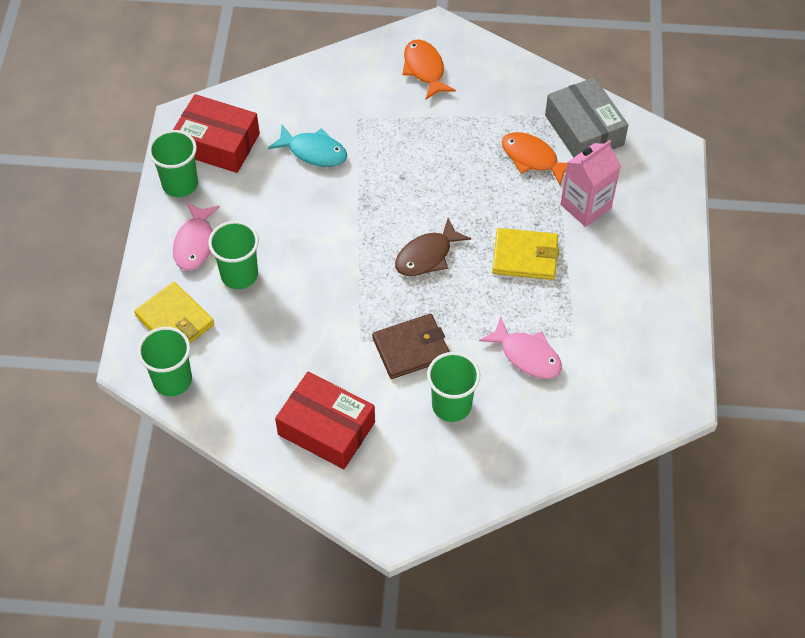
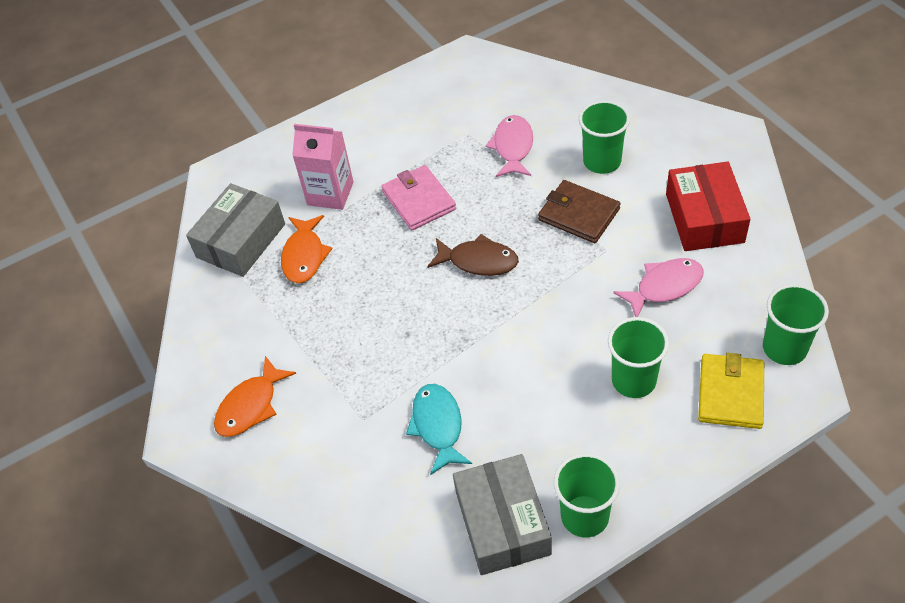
camera: 120 degrees left, 5 degrees down
red box [173,94,260,173] -> grey box [453,454,552,575]
pink fish [173,203,220,271] -> pink fish moved to [613,258,704,317]
yellow wallet [492,228,559,280] -> pink wallet [381,165,456,231]

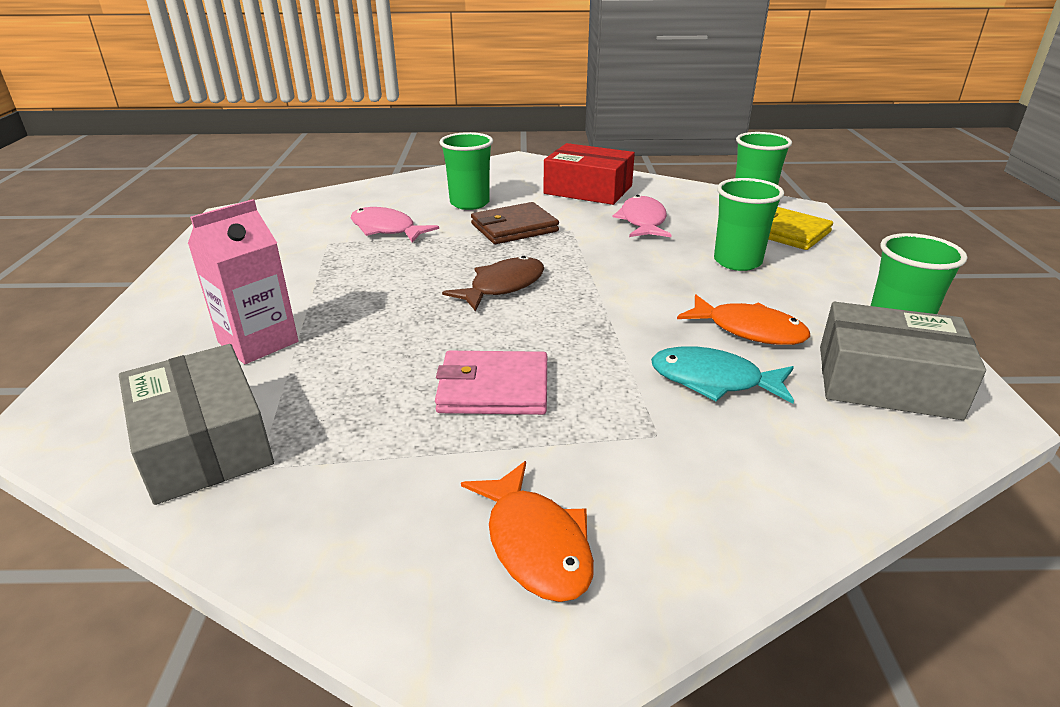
camera: 65 degrees left, 20 degrees down
orange fish [281,215,333,283] -> orange fish moved to [677,295,810,345]
pink wallet [381,165,456,231] -> pink wallet moved to [435,351,547,415]

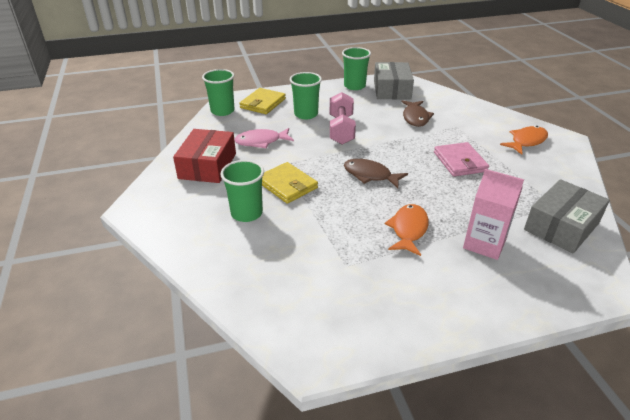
camera: 105 degrees left, 5 degrees up
pink fish [351,207,439,243] -> none
brown wallet [471,202,559,244] -> yellow wallet [262,162,318,204]
turquoise fish [651,346,794,404] -> brown fish [402,100,434,127]
orange fish [677,295,810,345] -> orange fish moved to [385,204,429,256]
none -> pink dumbbell [330,92,356,144]

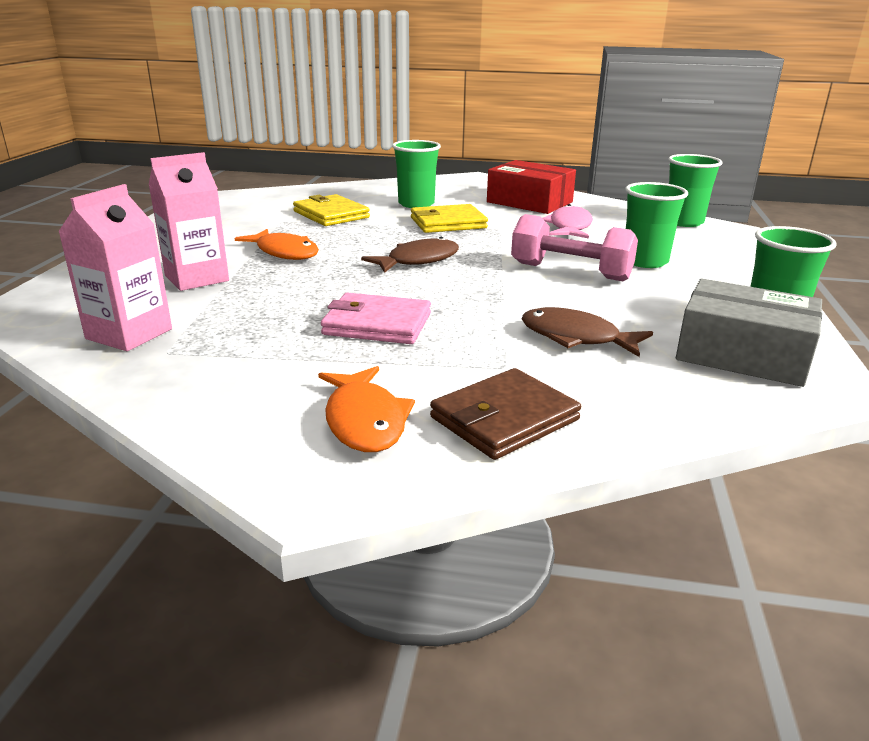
camera: 115 degrees right, 10 degrees down
yellow wallet [239,88,286,114] -> yellow wallet moved to [293,194,370,226]
grey box [524,179,610,253] -> pink carton [58,184,172,351]
none -> brown wallet [430,368,581,460]

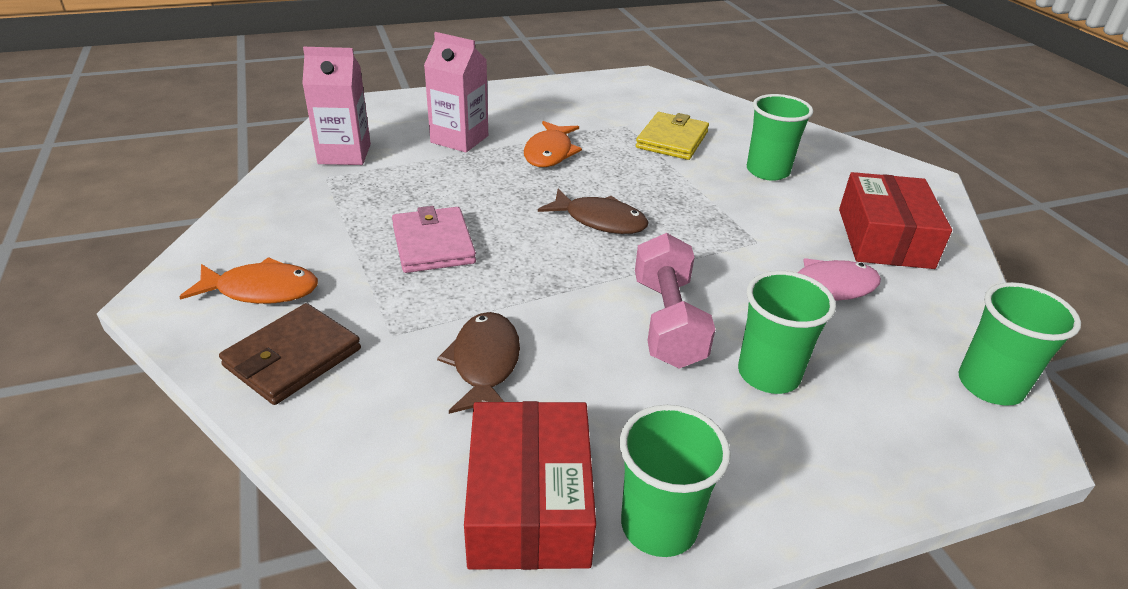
camera: 60 degrees right, 10 degrees up
orange fish [318,366,415,452] -> orange fish turned 135 degrees counterclockwise [179,257,318,304]
yellow wallet [411,204,488,233] -> none
brown wallet [430,368,581,460] -> brown wallet turned 75 degrees counterclockwise [219,303,361,405]
grey box [676,279,822,387] -> red box [464,401,596,570]

